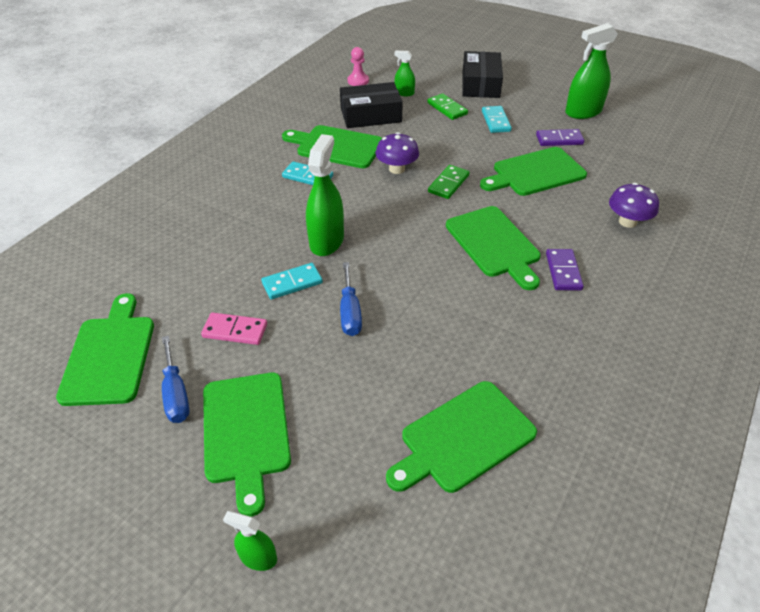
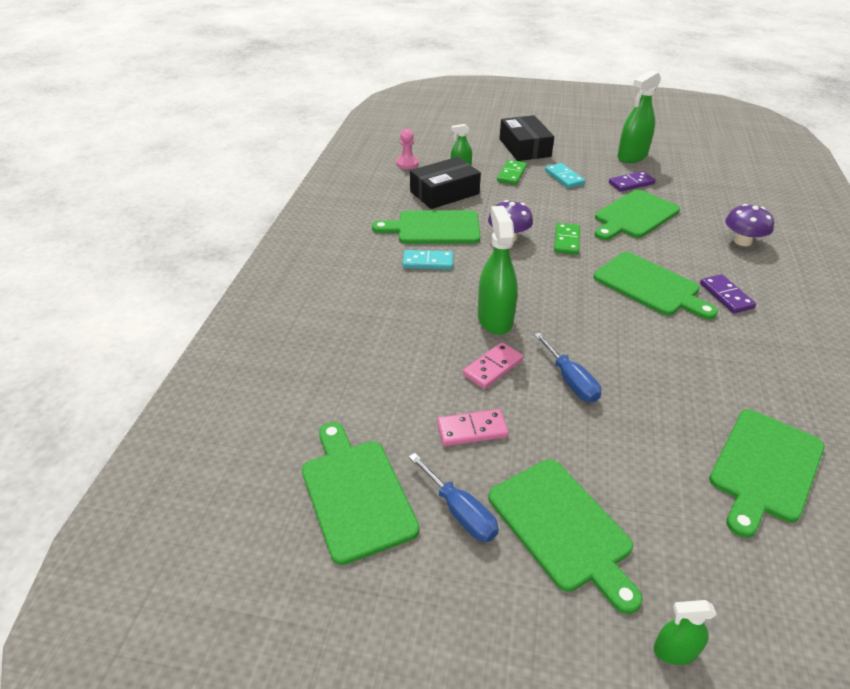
camera: 20 degrees left, 5 degrees down
turquoise domino [261,263,323,300] -> pink domino [463,342,523,389]
green domino [427,93,468,120] -> green domino turned 75 degrees clockwise [497,160,527,185]

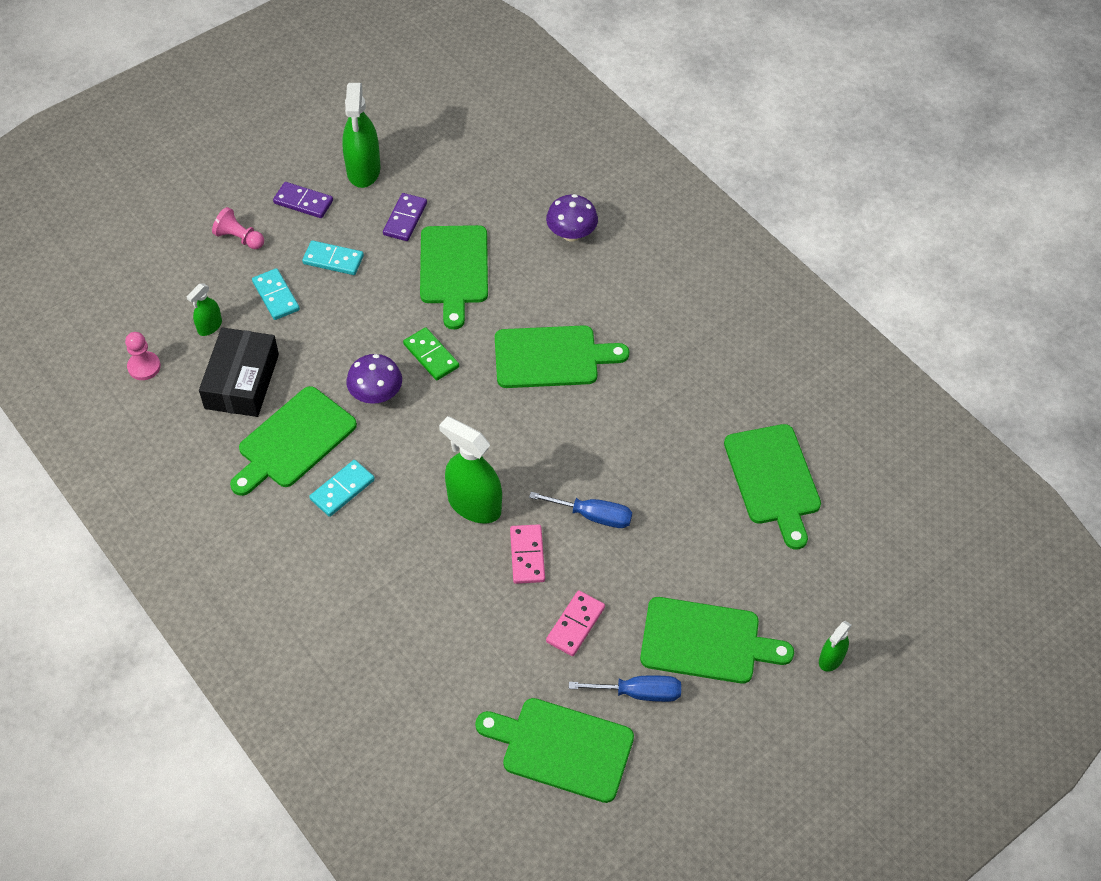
camera: 50 degrees left, 15 degrees up
green domino [497,160,527,185] -> turquoise domino [252,268,300,320]
black box [499,115,554,161] -> pink pawn [212,207,264,249]
purple domino [700,274,756,313] -> purple domino moved to [273,182,333,218]

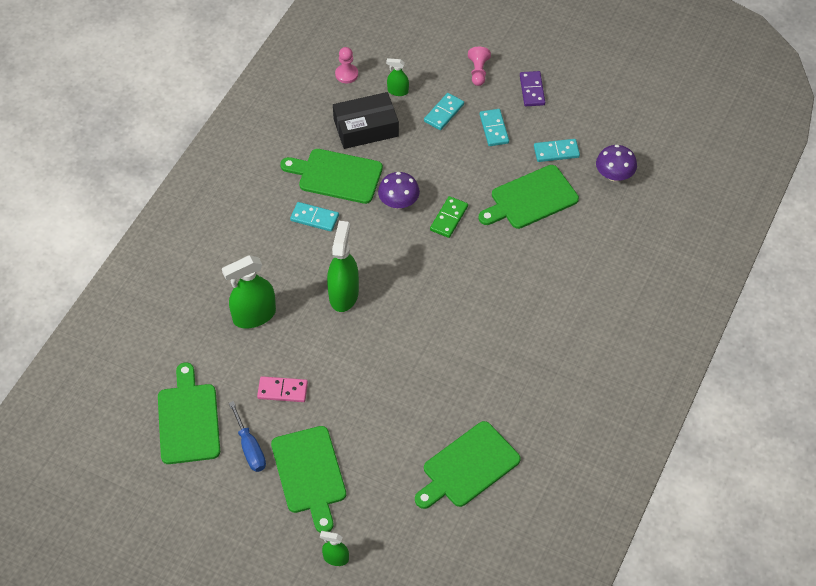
camera: 65 degrees right, 0 degrees up
green spray bottle [342,83,380,188] -> green spray bottle moved to [222,255,276,329]
purple domino [383,193,427,241] -> turquoise domino [534,139,580,162]
green cutting board [495,325,629,388] -> none
pink domino [510,524,545,584] -> none
blue screwdriver [529,492,632,528] -> none
purple mushroom [546,194,598,242] -> purple mushroom moved to [596,145,637,182]

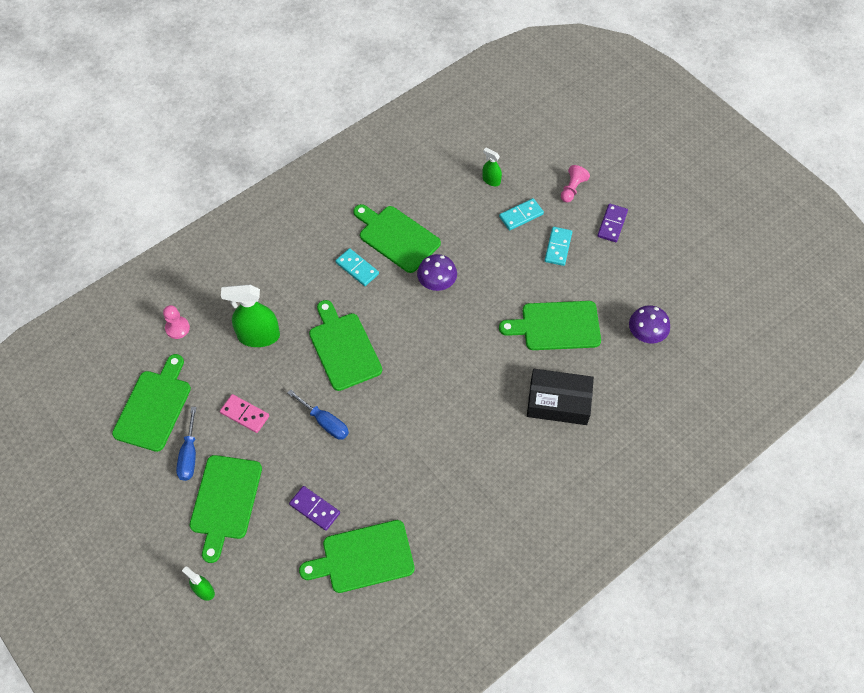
camera: 25 degrees right, 5 degrees up
green spray bottle [327,221,359,312] -> green cutting board [309,300,382,391]
black box [333,92,399,149] -> black box moved to [527,369,594,425]
pink pawn [335,47,358,83] -> pink pawn moved to [163,305,190,339]
green domino [430,196,468,238] -> none
turquoise domino [534,139,580,162] -> none
none -> blue screwdriver [288,389,349,440]
none -> purple domino [289,486,340,531]

